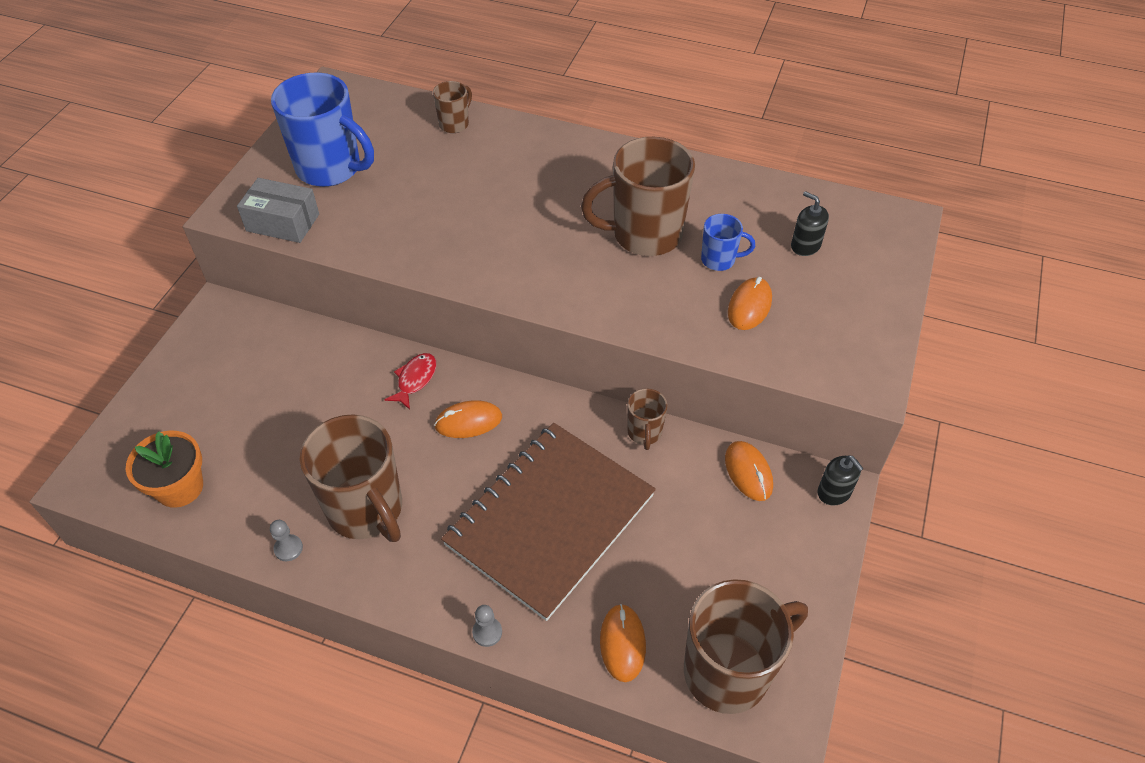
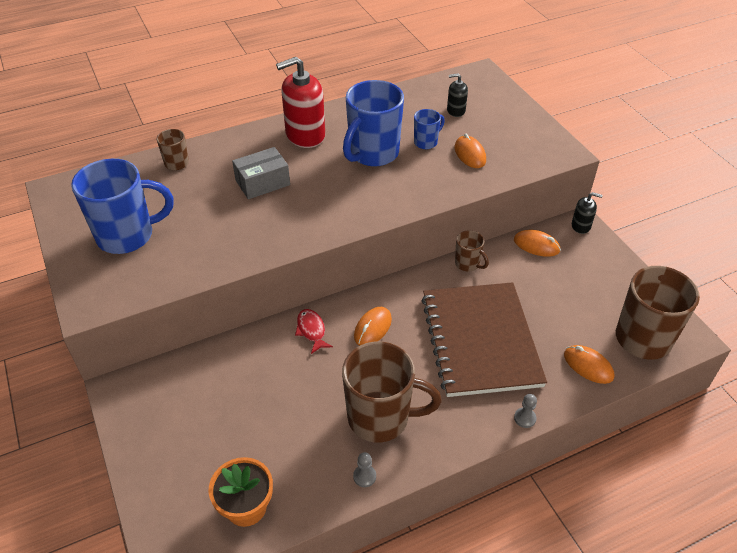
camera: 45 degrees left, 5 degrees down
grey box [237,178,319,243] -> grey box moved to [232,147,290,199]
brown mug [581,137,695,256] -> blue mug [343,80,404,167]
none -> red soap dispenser [276,57,325,148]

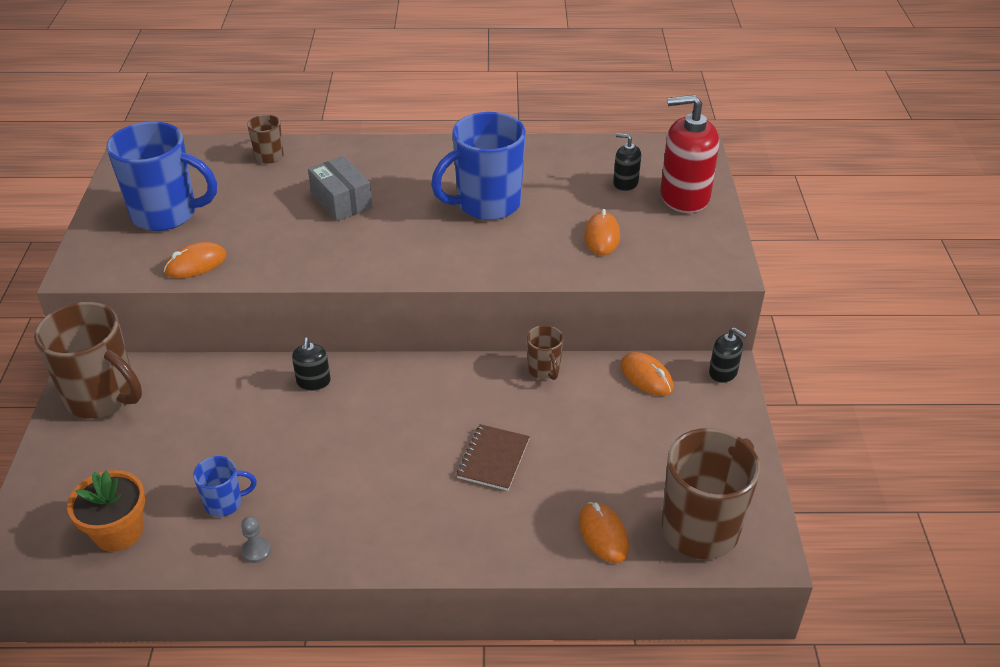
camera: 25 degrees right, 5 degrees down
grey box [232,147,290,199] -> grey box turned 60 degrees clockwise [308,156,372,221]
red soap dispenser [276,57,325,148] -> red soap dispenser moved to [660,95,719,213]
red fish [295,309,333,354] -> black soap dispenser [292,338,331,391]
brown mug [342,341,442,443] -> brown mug moved to [34,302,142,418]
orange mouse [354,307,392,345] -> orange mouse moved to [164,242,227,278]
blue mug [414,109,445,149] -> blue mug moved to [193,456,257,517]
brown notebook [421,282,547,397] -> brown notebook [457,424,530,491], size x0.43
grey pawn [514,394,537,428] -> none

